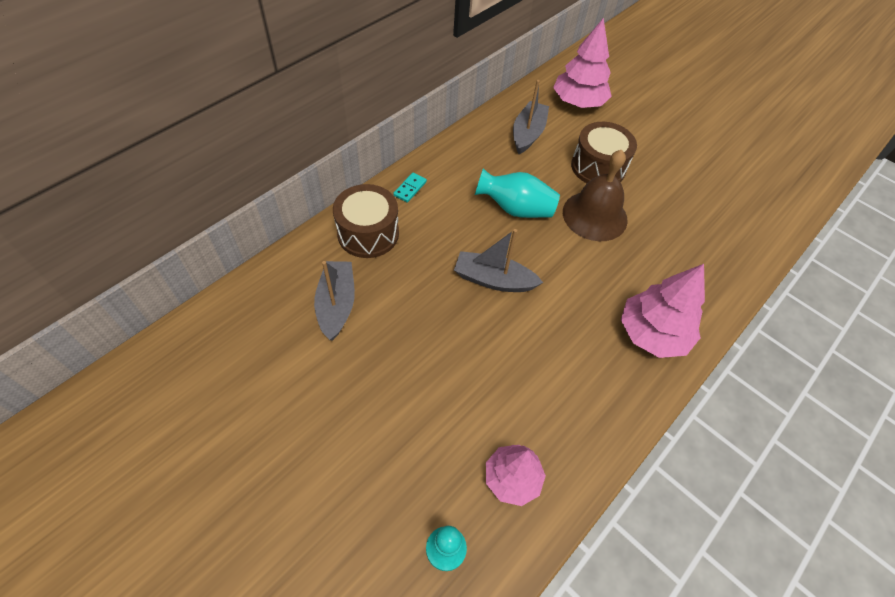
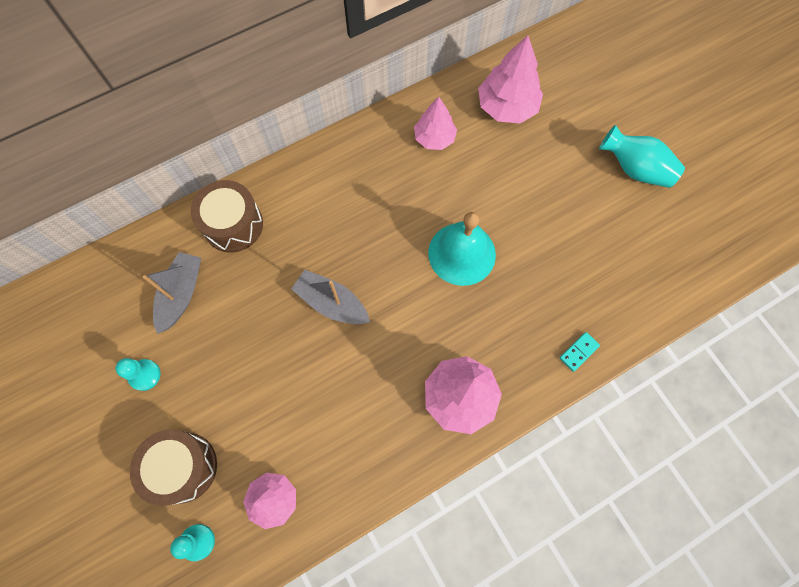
camera: 20 degrees right, 15 degrees up
turquoise domino [393,173,427,203] -> turquoise domino moved to [560,332,600,372]
turquoise vase [475,168,560,218] -> turquoise vase moved to [599,125,685,188]
grey boat [513,80,549,154] -> pink tree [414,97,457,150]
brown bell [563,150,628,241] -> turquoise bell [428,212,496,286]
brown drum [571,122,637,183] -> brown drum moved to [130,429,217,506]
none -> turquoise pawn [115,358,160,391]

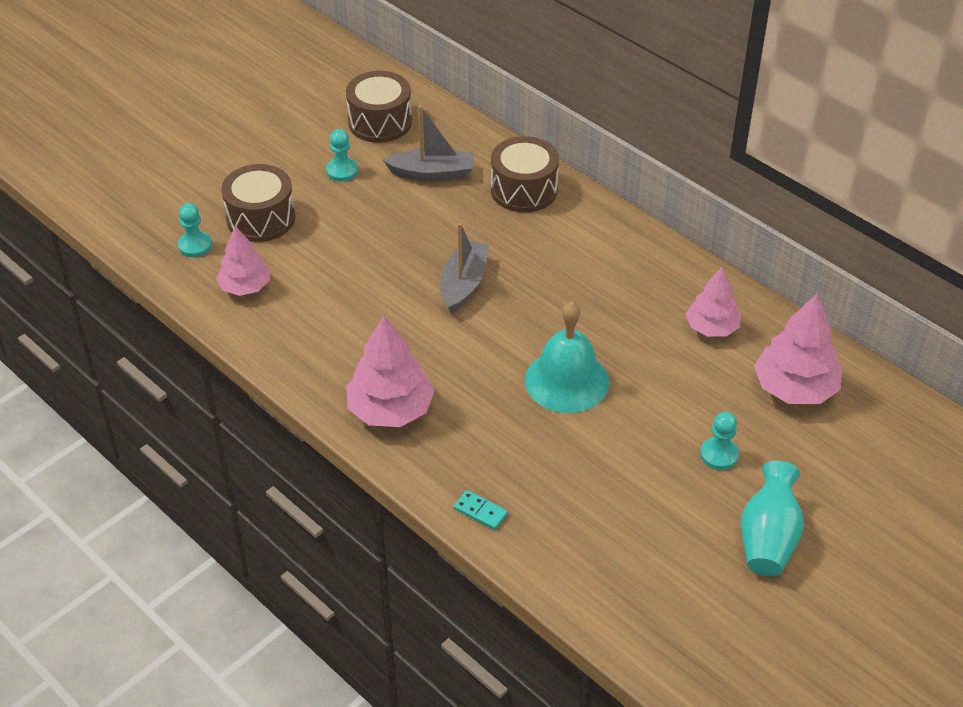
camera: 75 degrees right, 25 degrees down
none -> brown drum [346,71,412,143]
none -> turquoise pawn [700,412,739,470]

